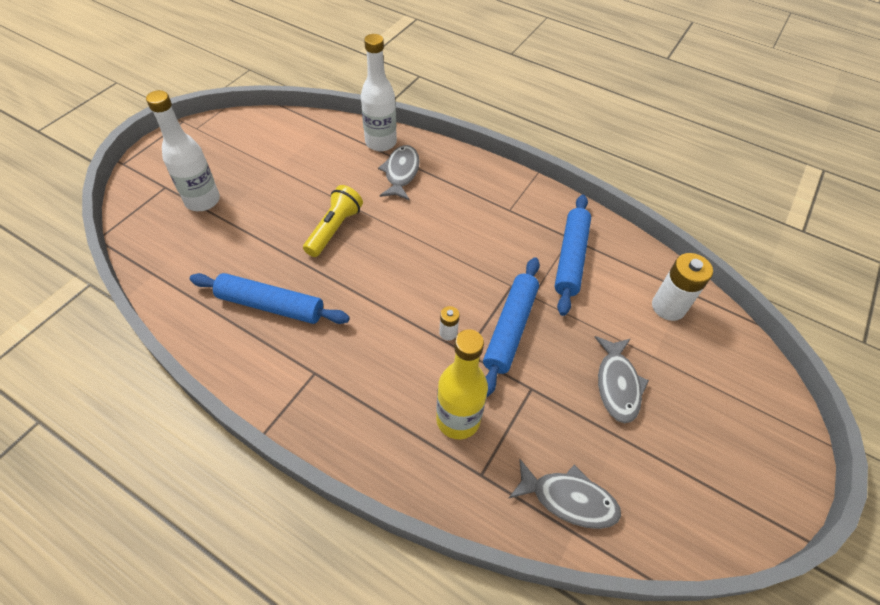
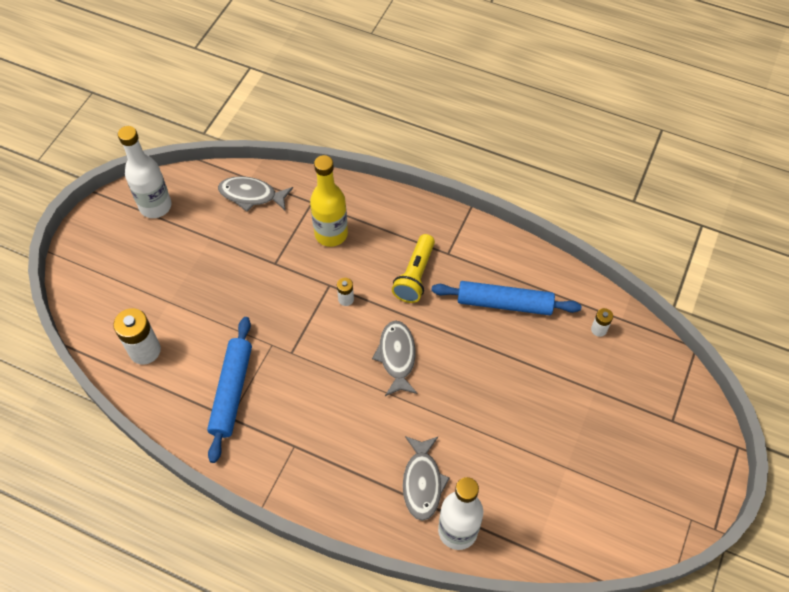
camera: 175 degrees right, 5 degrees up
white bottle [146,90,220,211] -> white bottle moved to [118,126,172,218]
yellow flashlight [303,185,363,257] -> yellow flashlight moved to [392,234,435,303]
blue rolling pin [483,257,540,397] -> none
grey fish [595,336,649,423] -> grey fish moved to [372,320,418,396]
none -> white battery [591,308,613,337]

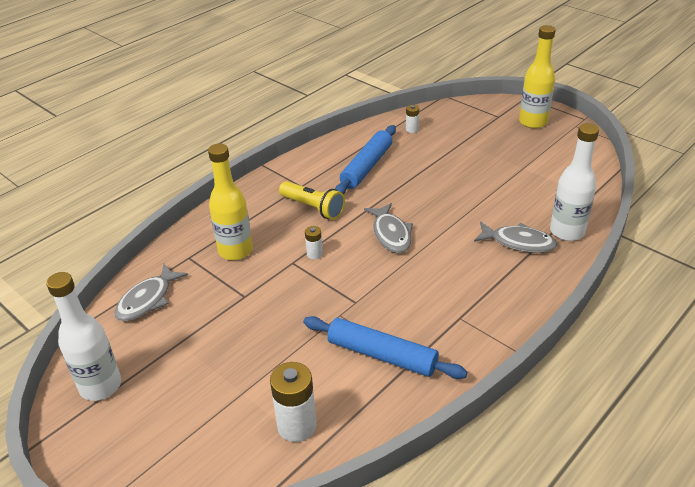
camera: 70 degrees left, 20 degrees down
grey fish [372,320,418,396] -> grey fish turned 120 degrees counterclockwise [364,203,413,253]
none -> yellow bottle [519,25,556,129]

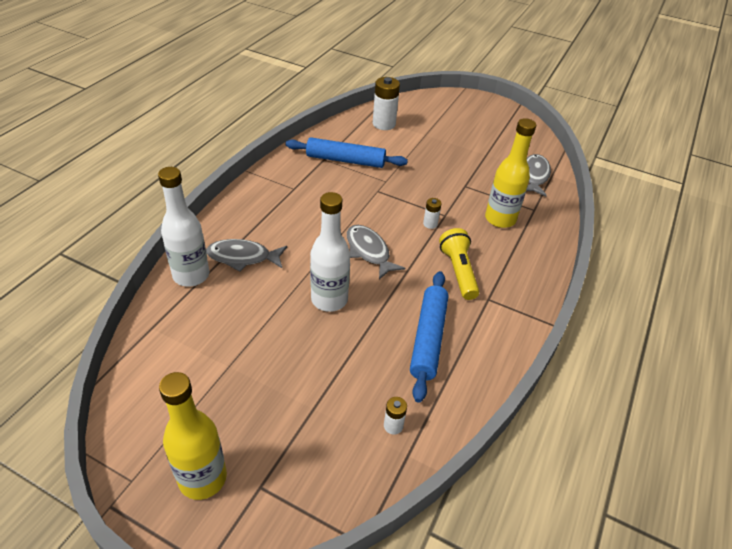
camera: 160 degrees right, 5 degrees up
white bottle [46,272,121,401] -> white bottle moved to [310,192,350,312]
yellow flashlight [279,181,345,220] -> yellow flashlight turned 60 degrees clockwise [439,228,479,300]

